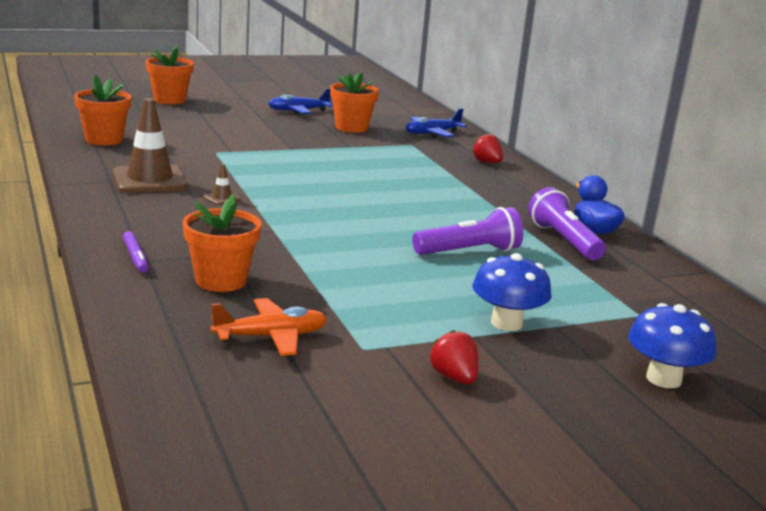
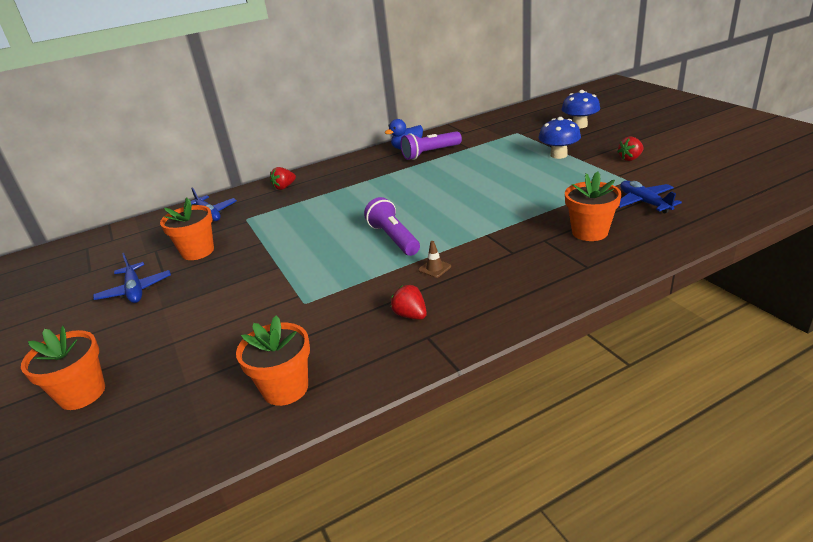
camera: 90 degrees left, 10 degrees up
brown traffic cone [113,98,188,193] -> red strawberry [391,285,427,320]
purple marker [123,231,149,273] -> none
orange plane [210,298,327,356] -> blue plane [619,181,682,214]
purple flashlight [412,207,523,255] -> purple flashlight moved to [364,197,420,256]

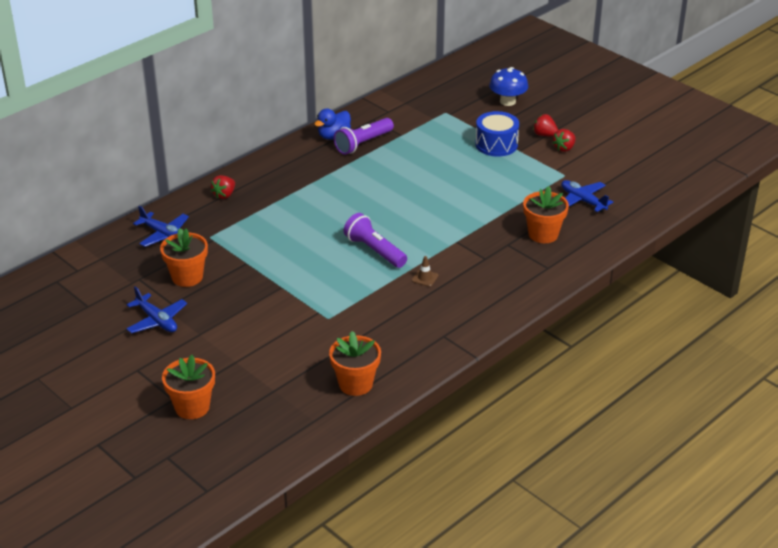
camera: 20 degrees left, 5 degrees up
red strawberry [391,285,427,320] -> red strawberry moved to [533,114,558,136]
blue mushroom [539,117,581,159] -> blue drum [475,111,519,157]

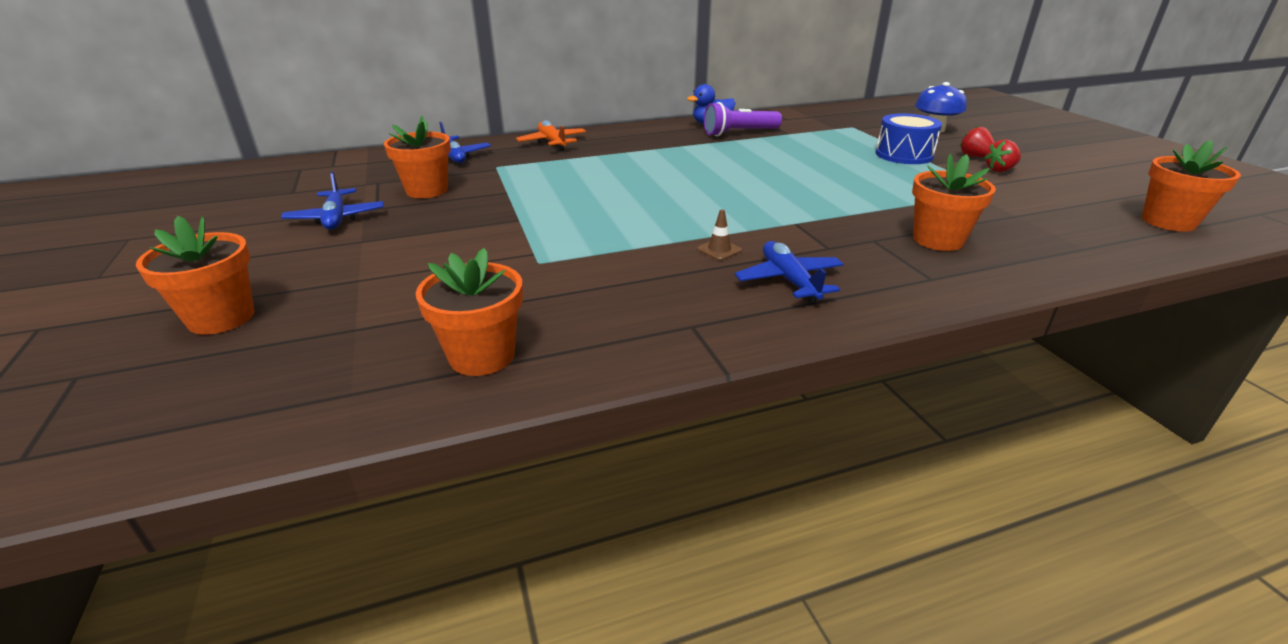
camera: 25 degrees right, 5 degrees down
red strawberry [211,175,235,199] -> orange plane [516,120,586,151]
purple flashlight [343,213,407,268] -> none
blue plane [561,180,613,212] -> blue plane moved to [735,241,844,304]
none -> orange flower pot [1142,140,1241,232]

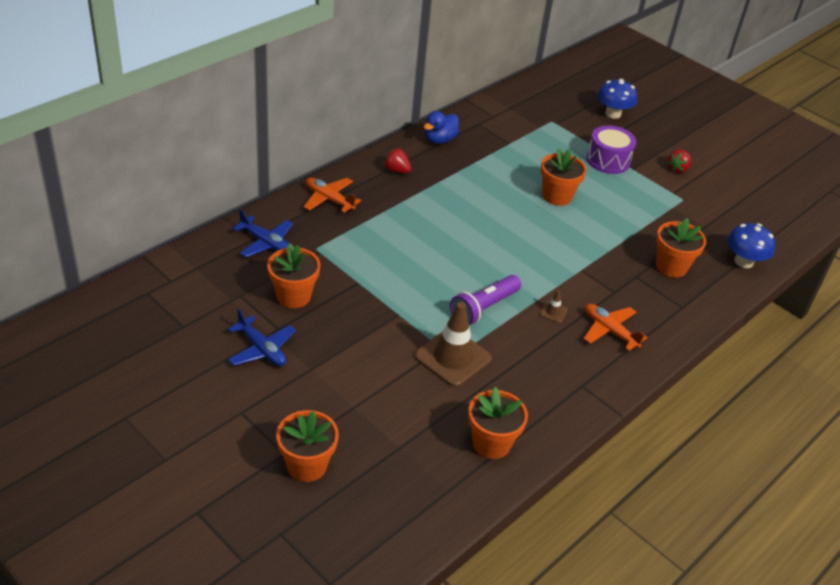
camera: 30 degrees left, 10 degrees up
purple flashlight [704,102,782,136] -> purple flashlight moved to [450,275,521,325]
blue plane [735,241,844,304] -> orange plane [583,304,648,351]
blue drum [875,113,942,164] -> purple drum [587,125,636,174]
red strawberry [960,126,995,157] -> red strawberry moved to [384,148,412,173]
orange flower pot [1142,140,1241,232] -> orange flower pot moved to [541,149,587,206]
none -> brown traffic cone [414,302,492,387]
none -> blue mushroom [727,223,775,268]

